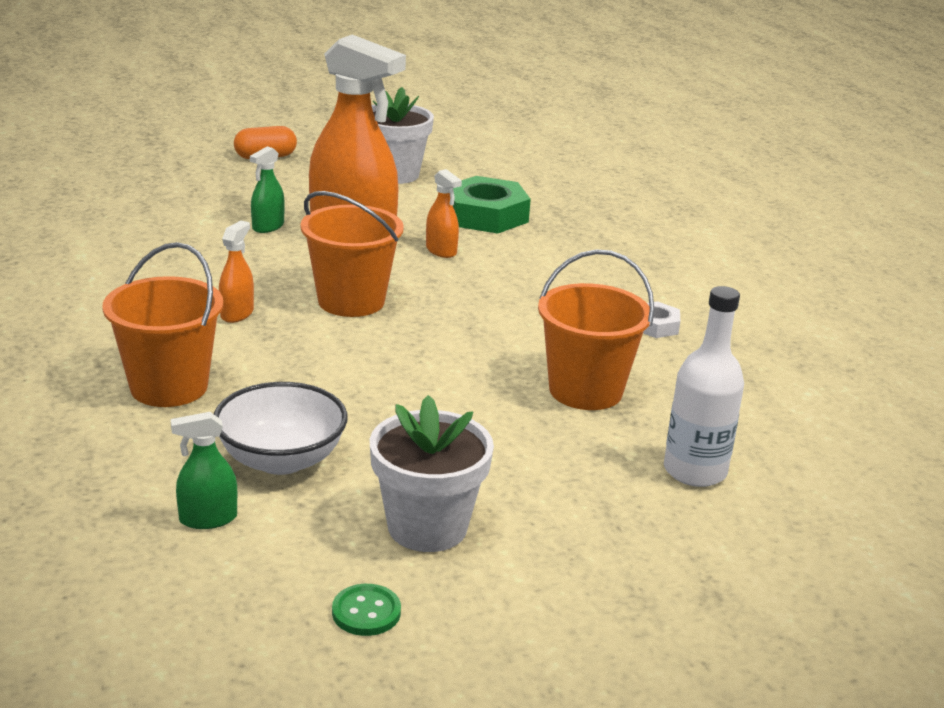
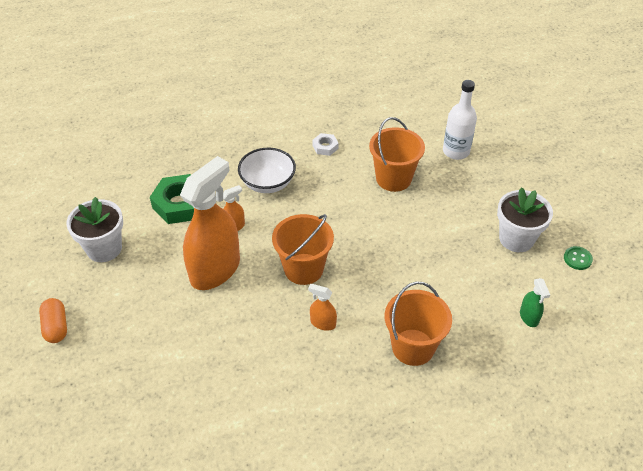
camera: 85 degrees left, 20 degrees up
white bowl [214,382,348,475] -> white bowl moved to [238,148,296,193]
green spray bottle [250,146,285,233] -> none

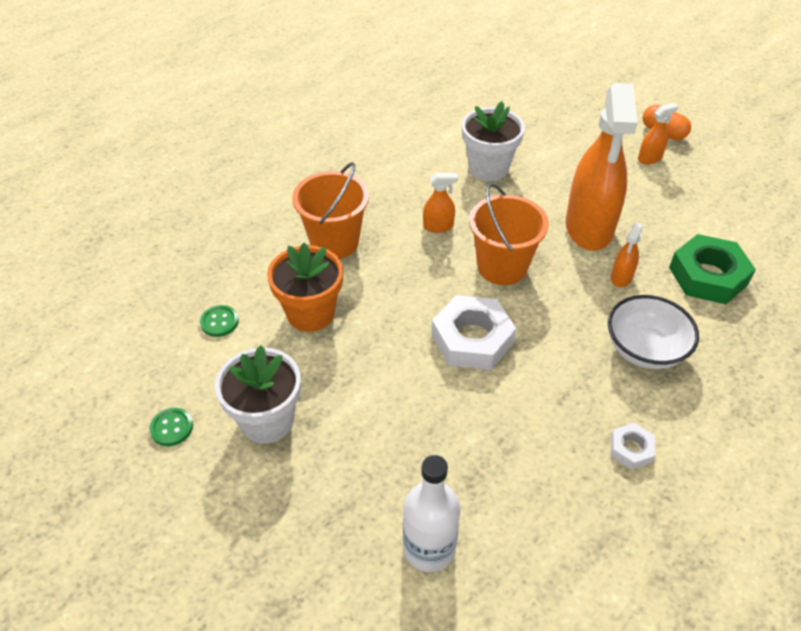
camera: 150 degrees right, 0 degrees up
white flower pot [66,197,123,262] -> white flower pot moved to [462,101,525,181]
orange bucket [369,117,425,192] -> none
green spray bottle [520,278,550,327] -> green button [200,305,239,337]
none -> orange flower pot [267,243,343,332]
none -> white nut [431,295,516,370]
none -> orange spray bottle [638,103,678,164]

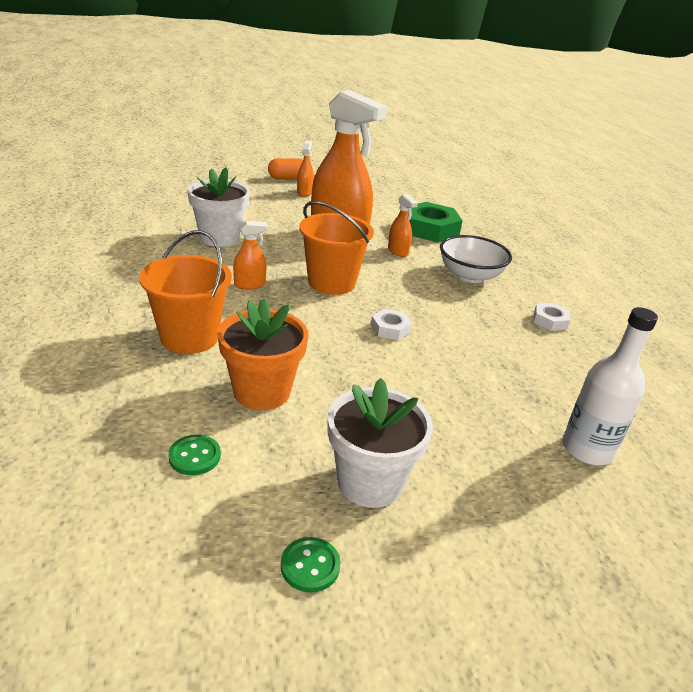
camera: 60 degrees left, 15 degrees down
orange spray bottle [423,173,458,233] -> orange spray bottle turned 45 degrees clockwise [233,221,268,290]
white nut [431,295,516,370] -> white nut [371,309,412,340], size x0.50

